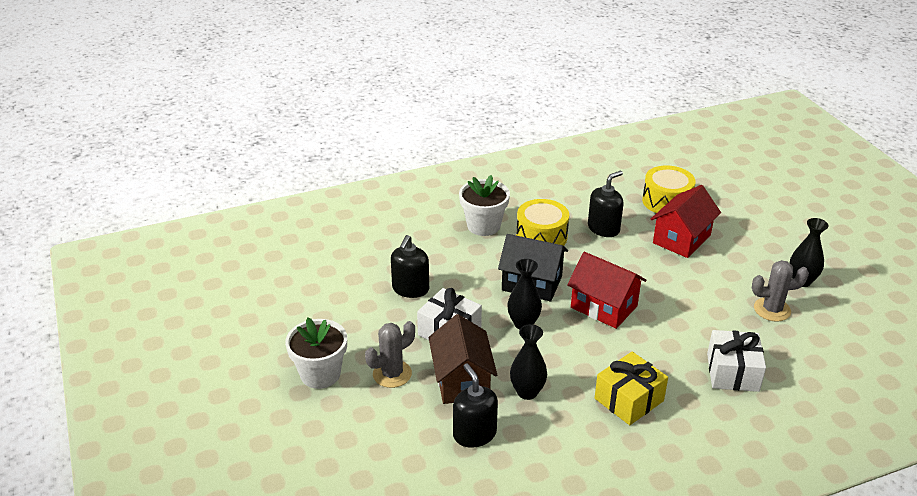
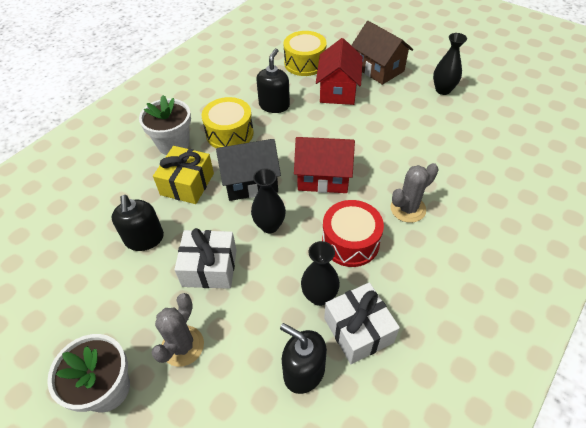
camera: 30 degrees left, 15 degrees up
brown house [429,314,497,404] -> brown house moved to [351,21,413,85]
yellow gift [595,352,668,425] -> yellow gift moved to [153,146,214,204]
white gift [707,330,766,392] -> white gift moved to [324,282,400,364]
grey cactus [752,260,809,322] -> grey cactus moved to [390,163,438,223]
none -> red drum [322,200,384,267]

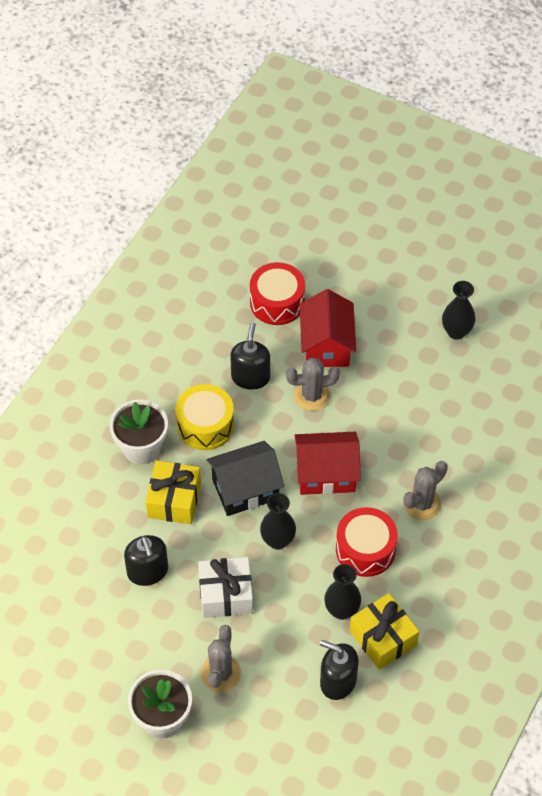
camera: 10 degrees left, 5 degrees up
yellow drum [284,31,326,76] -> red drum [250,262,305,325]
white gift [324,282,400,364] -> yellow gift [350,593,419,670]
brown house [351,21,413,85] -> none
none -> grey cactus [286,357,340,411]

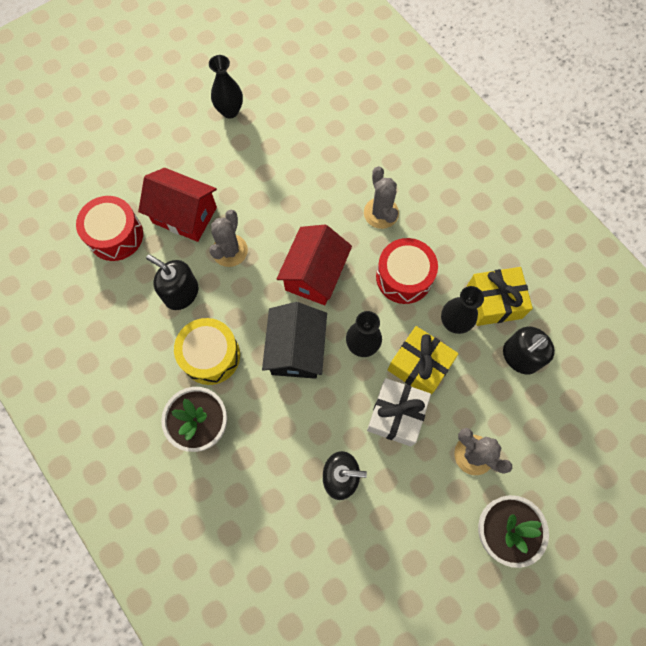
camera: 65 degrees left, 15 degrees up
yellow gift [146,460,201,524] -> yellow gift moved to [388,326,459,394]

